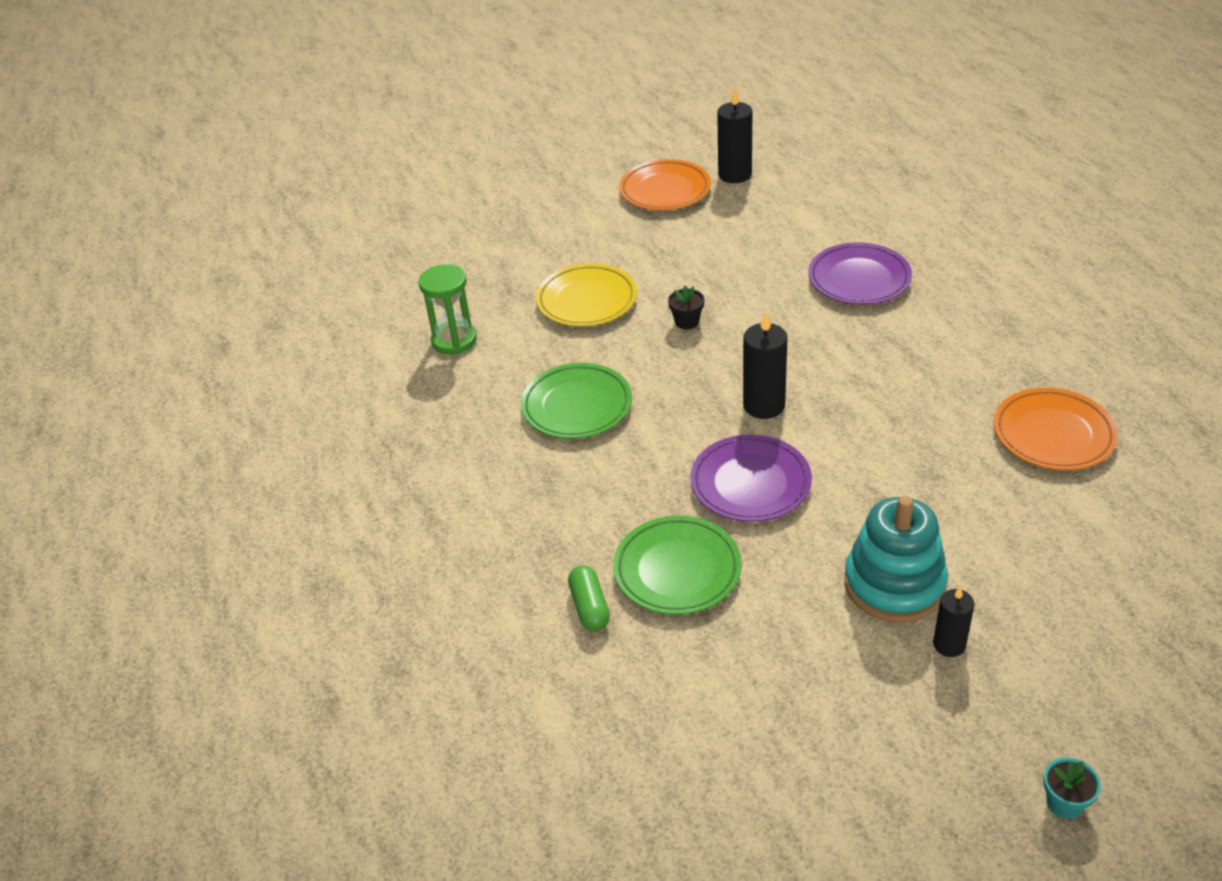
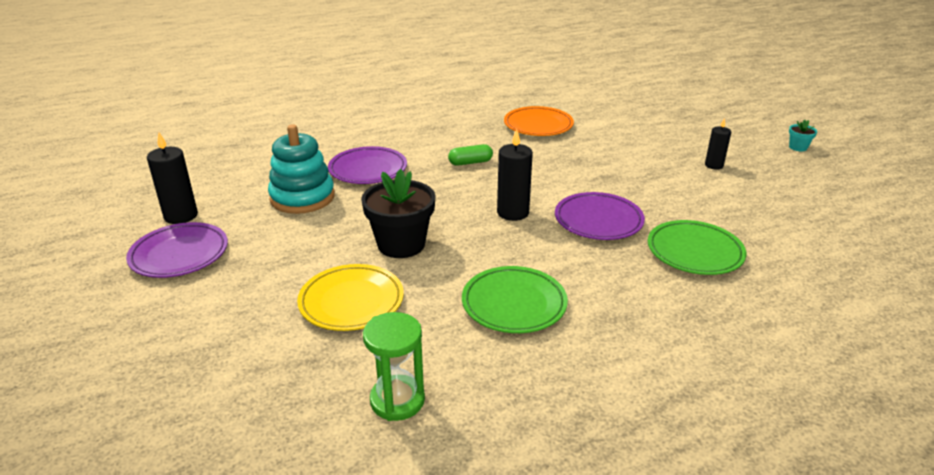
camera: 95 degrees left, 10 degrees down
green capsule [568,566,610,631] -> green capsule moved to [448,144,493,166]
orange plate [619,159,711,211] -> purple plate [126,222,228,278]
black flower pot [668,286,705,329] -> black flower pot [361,169,436,258], size x2.20
turquoise stacking toy [844,496,948,623] -> turquoise stacking toy moved to [268,124,335,214]

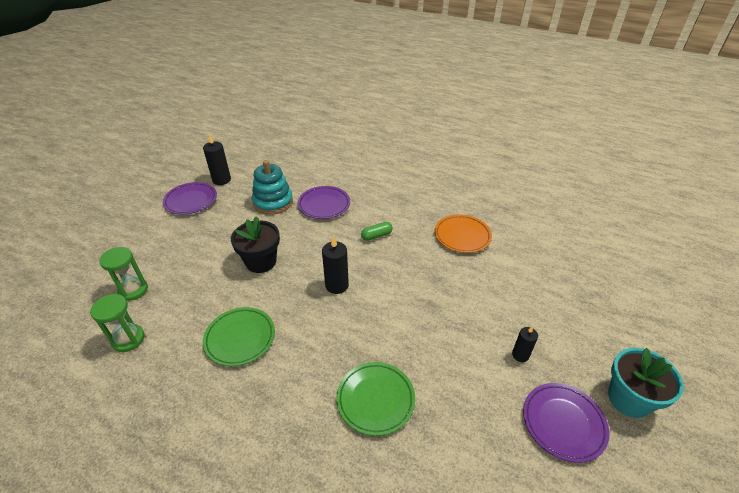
camera: 50 degrees right, 10 degrees up
yellow plate [297,264,404,331] -> none
green capsule [448,144,493,166] -> green capsule turned 60 degrees counterclockwise [361,222,393,241]
purple plate [555,192,645,240] -> purple plate moved to [523,383,610,463]
turquoise flower pot [789,120,817,151] -> turquoise flower pot [608,348,684,418], size x2.20
none -> green hourglass [99,247,148,301]

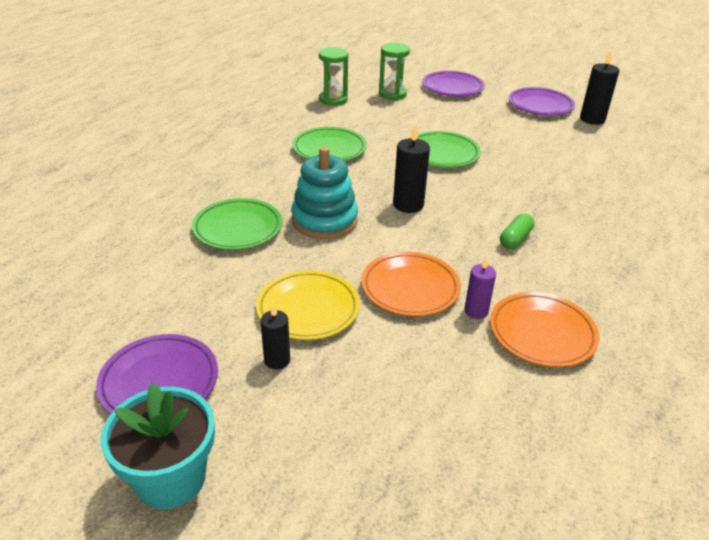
camera: 90 degrees right, 5 degrees down
black flower pot [231,216,280,273] -> green plate [418,131,481,168]
turquoise stacking toy [252,160,293,215] -> turquoise stacking toy moved to [291,147,358,239]
purple plate [298,186,350,219] -> purple plate moved to [422,71,485,97]
green capsule [361,222,393,241] -> green capsule turned 60 degrees clockwise [500,214,534,249]
none -> yellow plate [256,270,360,340]
none -> orange plate [361,252,461,316]
none -> purple candle [465,258,496,319]

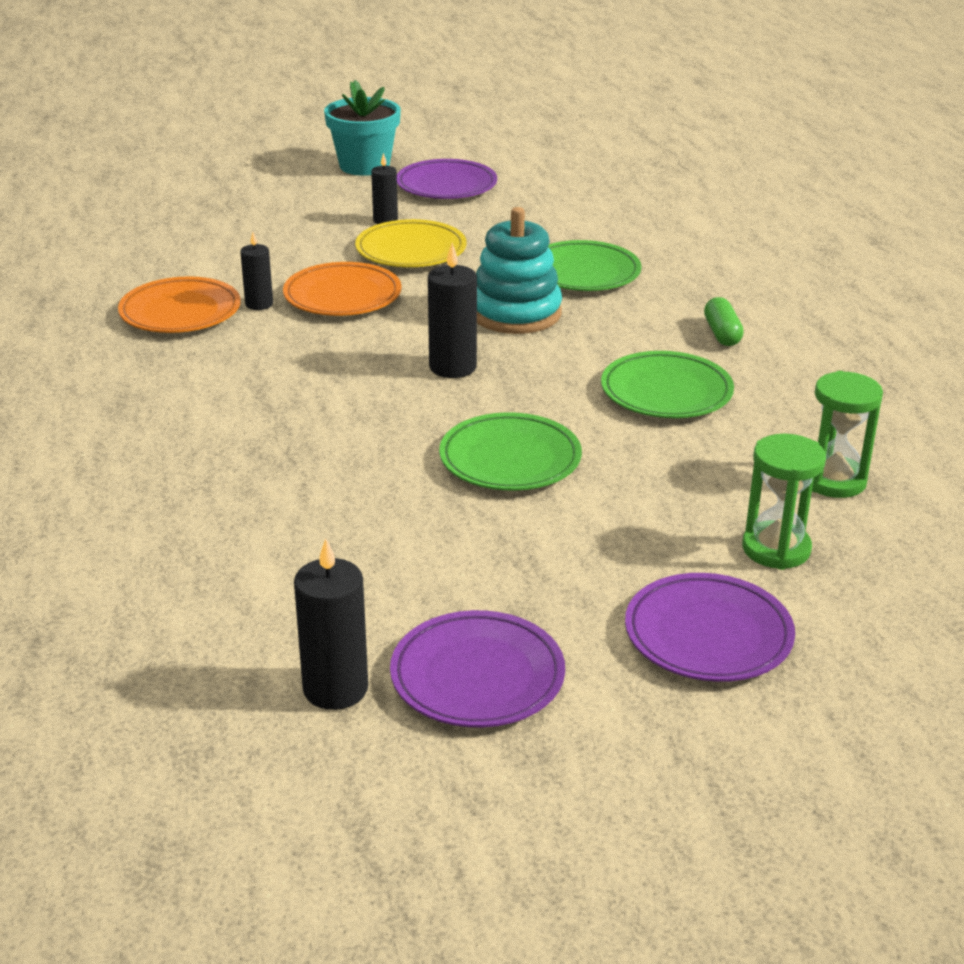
camera: 140 degrees right, 5 degrees down
purple candle [465,258,496,319] -> black candle [240,232,273,310]
green capsule [500,214,534,249] -> green capsule moved to [704,297,744,346]

